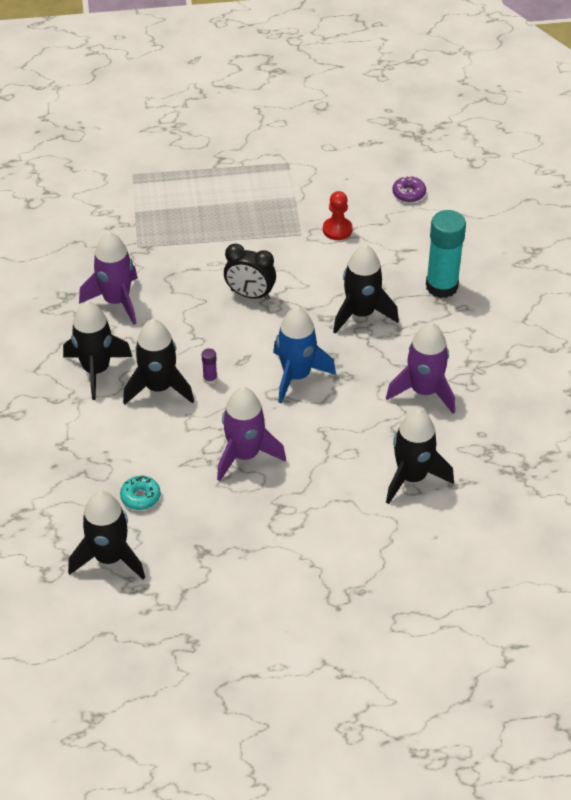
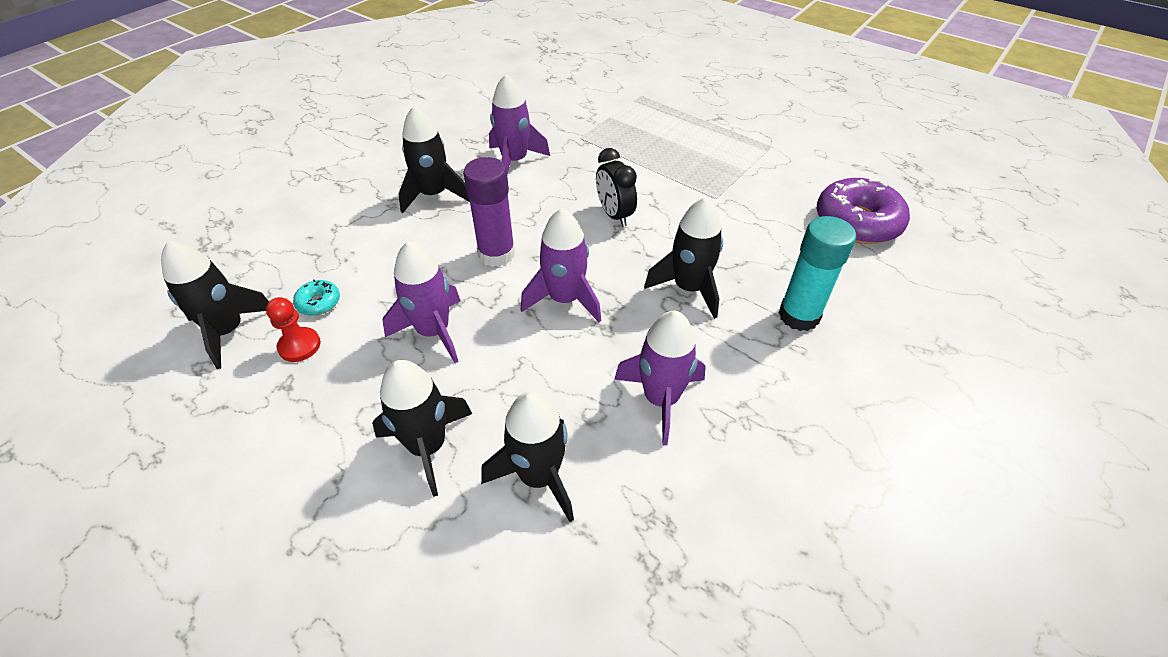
camera: 45 degrees right, 0 degrees up
black rocket [123,319,194,405] -> black rocket moved to [372,360,472,497]
purple glue stick [202,348,217,385] -> purple glue stick [463,157,515,267], size x2.44
blue rocket [273,307,336,403] -> purple rocket [521,208,601,322]
red pawn [323,191,353,240] -> red pawn moved to [266,297,321,362]
purple donut [392,176,426,202] -> purple donut [817,178,910,244], size x2.23

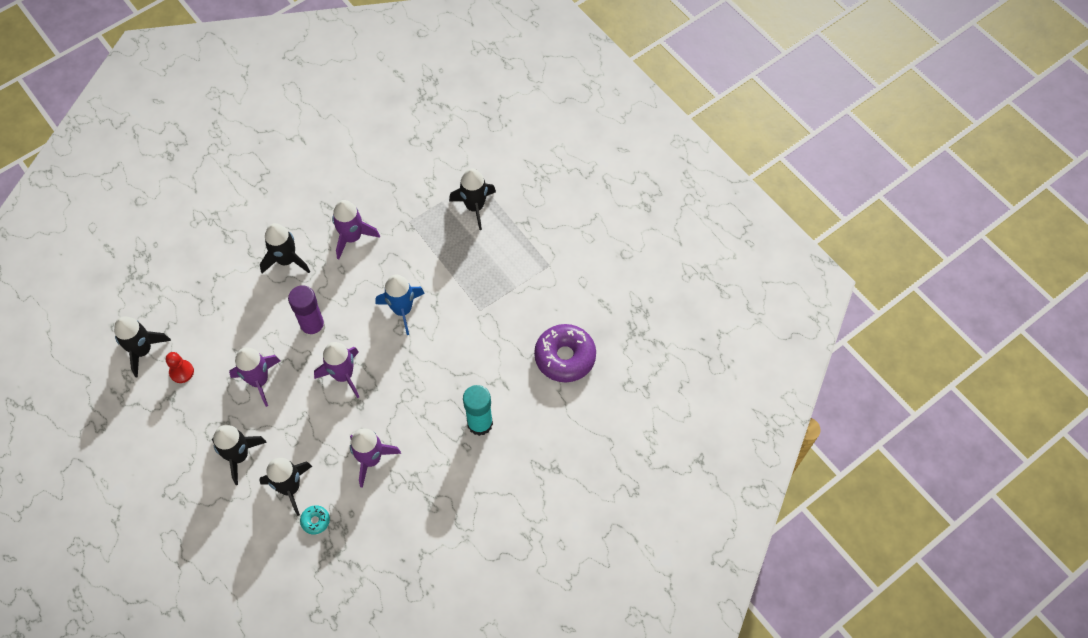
camera: 15 degrees right, 15 degrees up
turquoise donut [293,280,340,316] -> turquoise donut moved to [300,505,330,534]
black clock [596,148,637,227] -> blue rocket [376,275,425,335]
black rocket [644,197,723,319] -> black rocket moved to [449,168,496,230]

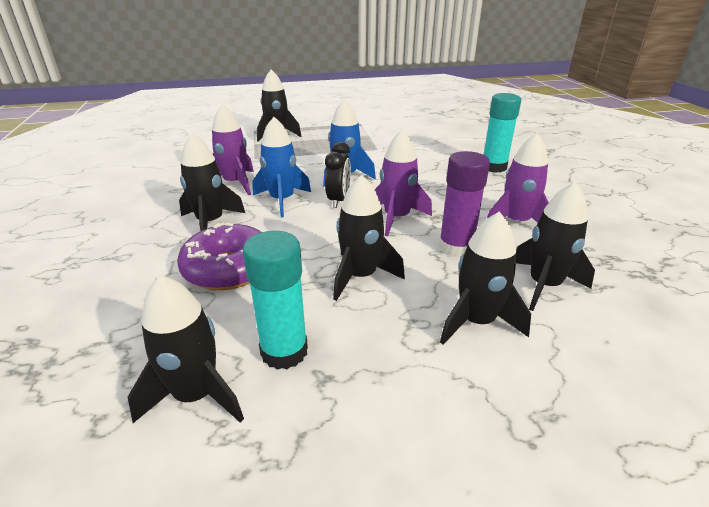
camera: 65 degrees left, 30 degrees down
red pawn [166,352,194,383] -> turquoise glue stick [243,231,308,370]
purple rocket [229,347,280,407] -> black rocket [333,175,405,301]
purple glue stick [288,285,326,338] -> purple glue stick moved to [439,151,490,258]
turquoise donut [300,505,330,534] -> none
purple donut [534,324,596,382] -> purple donut moved to [177,223,262,290]
none -> blue rocket [253,117,311,217]
none -> black clock [325,142,351,208]

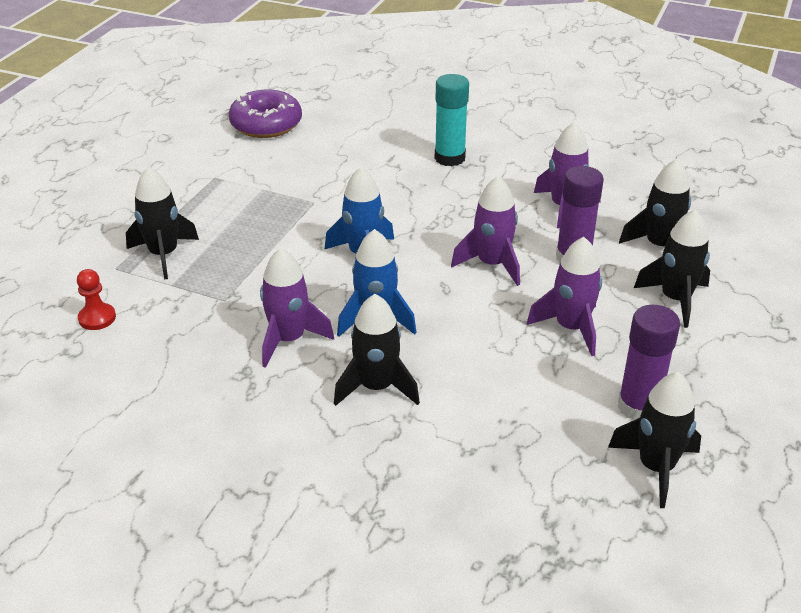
camera: 55 degrees left, 5 degrees up
purple donut [177,223,262,290] -> purple donut moved to [228,90,302,138]
turquoise glue stick [243,231,308,370] -> purple glue stick [618,305,680,420]
black clock [325,142,351,208] -> none
black rocket [333,175,405,301] -> purple rocket [527,237,602,356]
none -> red pawn [77,269,116,330]

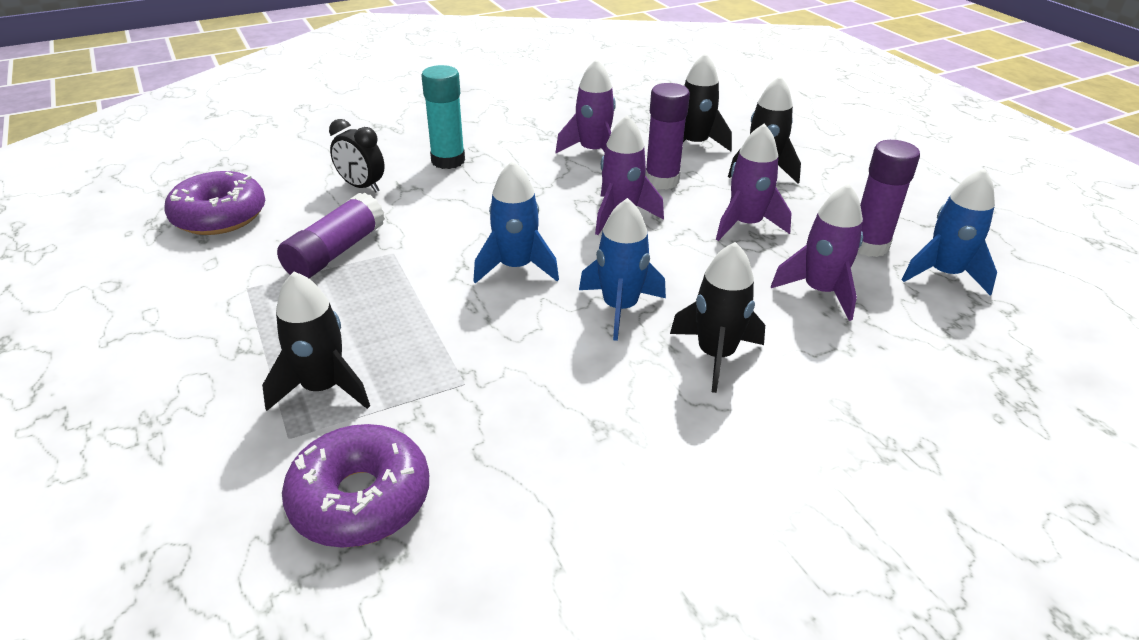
camera: 50 degrees left, 0 degrees up
red pawn [77,269,116,330] -> purple donut [282,424,429,548]
purple rocket [260,248,334,368] -> purple rocket moved to [771,184,863,321]
black rocket [608,372,701,508] -> blue rocket [902,168,997,295]
none -> purple glue stick [277,192,385,278]
none -> black clock [329,119,385,192]

